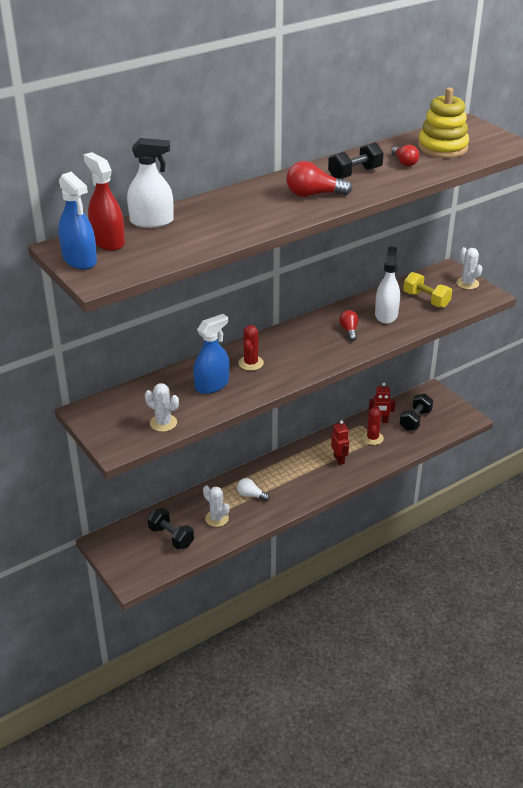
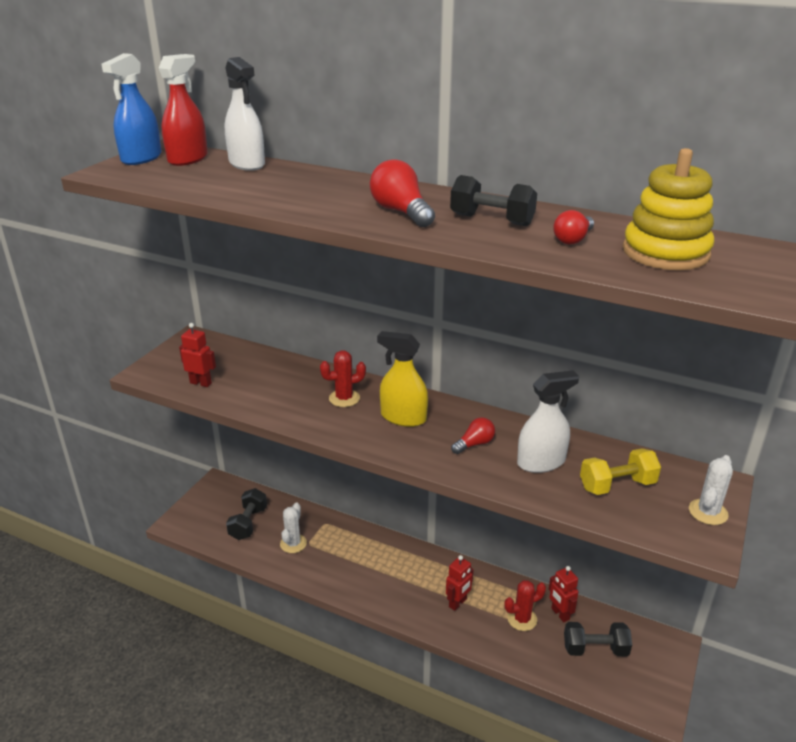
camera: 60 degrees right, 5 degrees down
white cactus [145,383,179,432] -> red robot [179,323,216,387]
blue spray bottle [193,314,229,394] -> none
white light bulb [237,478,270,501] -> none
yellow dumbbell [403,272,452,308] -> yellow dumbbell turned 60 degrees clockwise [580,448,661,495]
none -> yellow spray bottle [377,331,428,427]

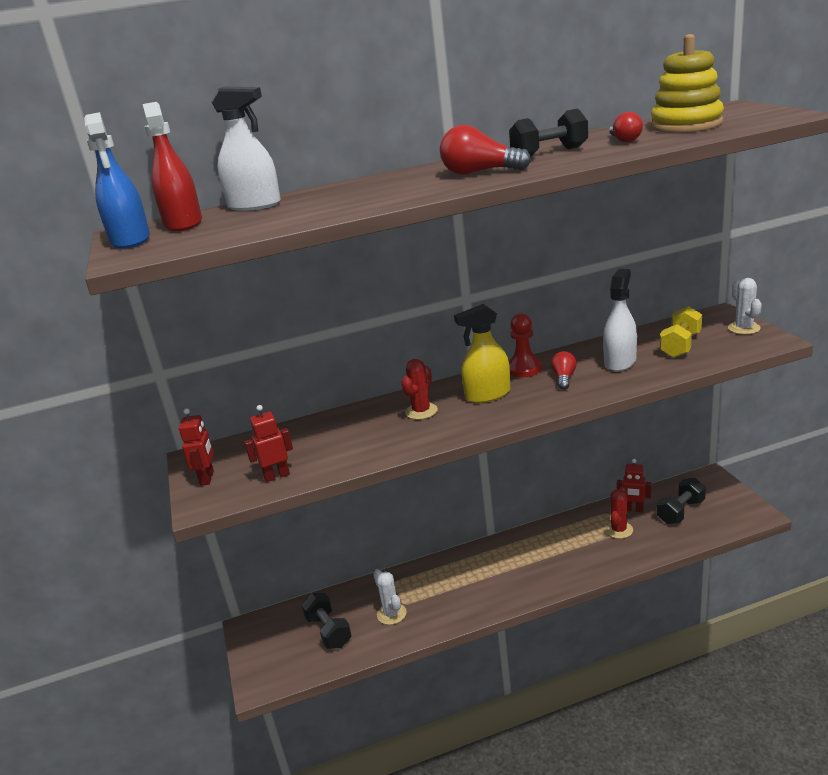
camera: 40 degrees left, 5 degrees down
red robot [446,555,474,611] -> red robot moved to [179,408,214,486]
none -> red pawn [509,313,542,377]

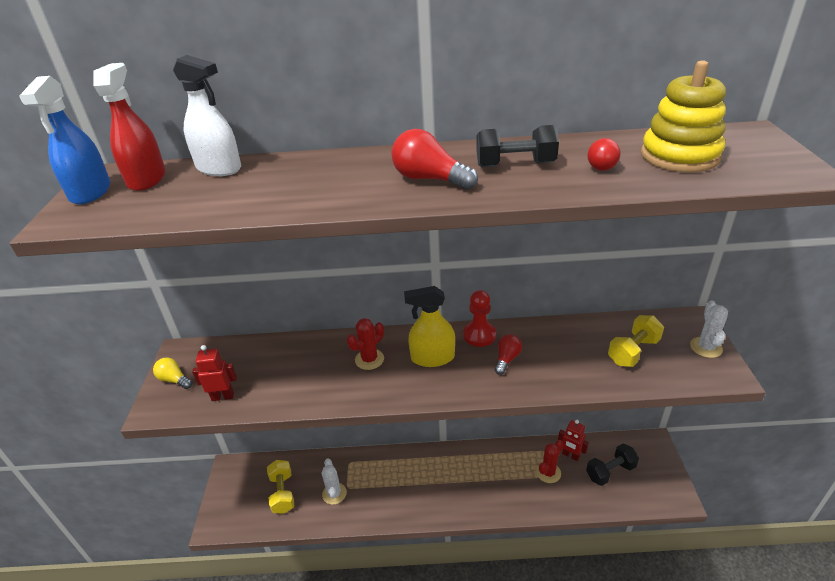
camera: 15 degrees right, 10 degrees up
red robot [179,408,214,486] -> yellow light bulb [153,358,192,389]
black dumbbell [301,593,352,649] -> yellow dumbbell [267,460,294,514]
white spray bottle [603,269,637,371] -> none

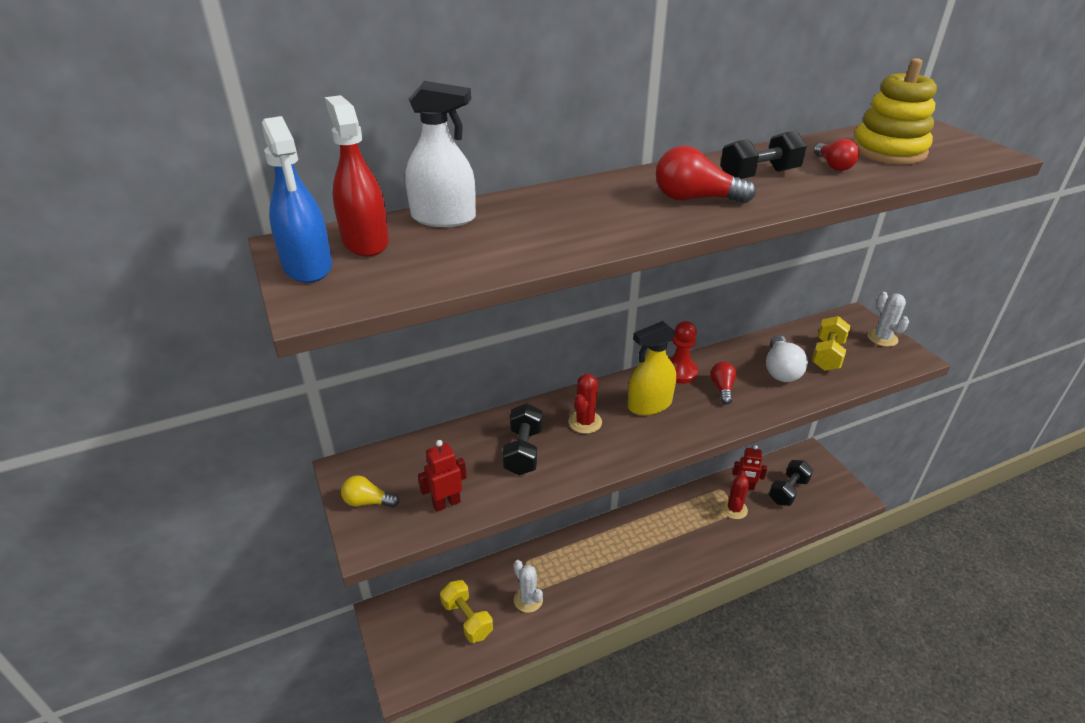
camera: 25 degrees left, 0 degrees up
none -> black dumbbell [502,403,542,475]
none -> white light bulb [766,335,808,382]

